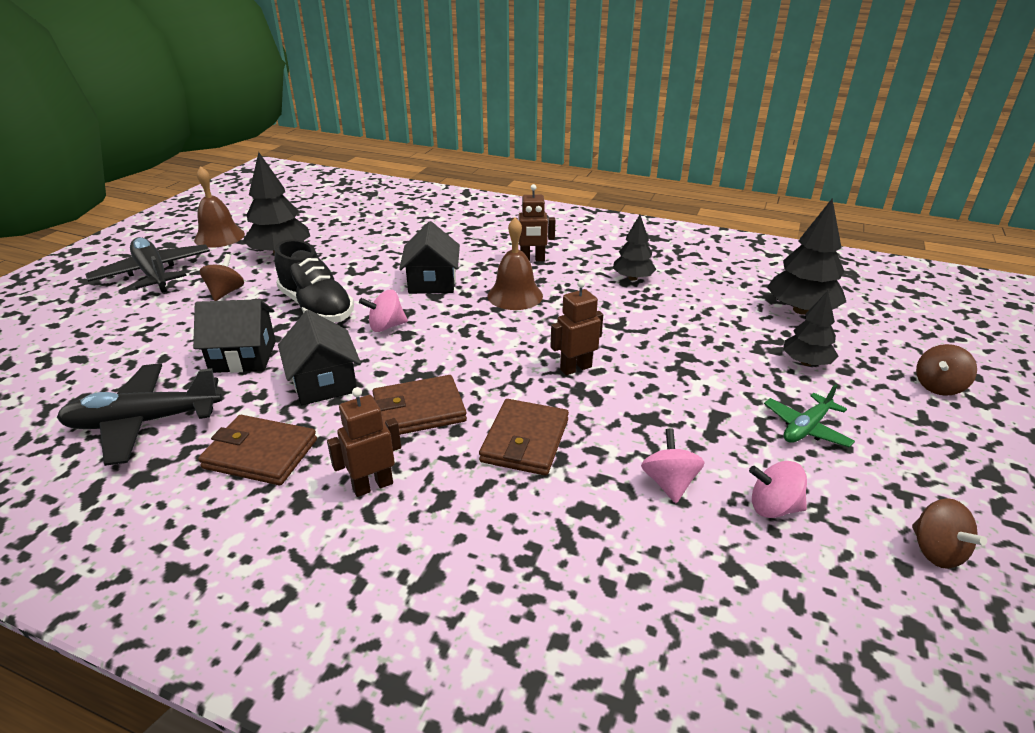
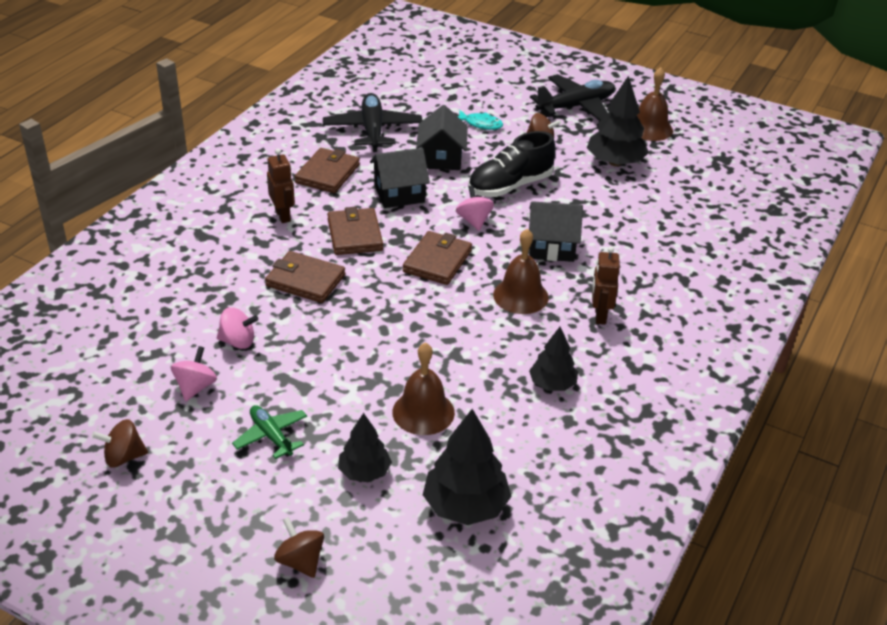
camera: 95 degrees right, 5 degrees up
brown robot [551,280,603,375] -> none
none -> brown bell [392,342,455,435]
none -> brown wallet [403,231,472,285]
none -> turquoise fish [458,110,503,130]

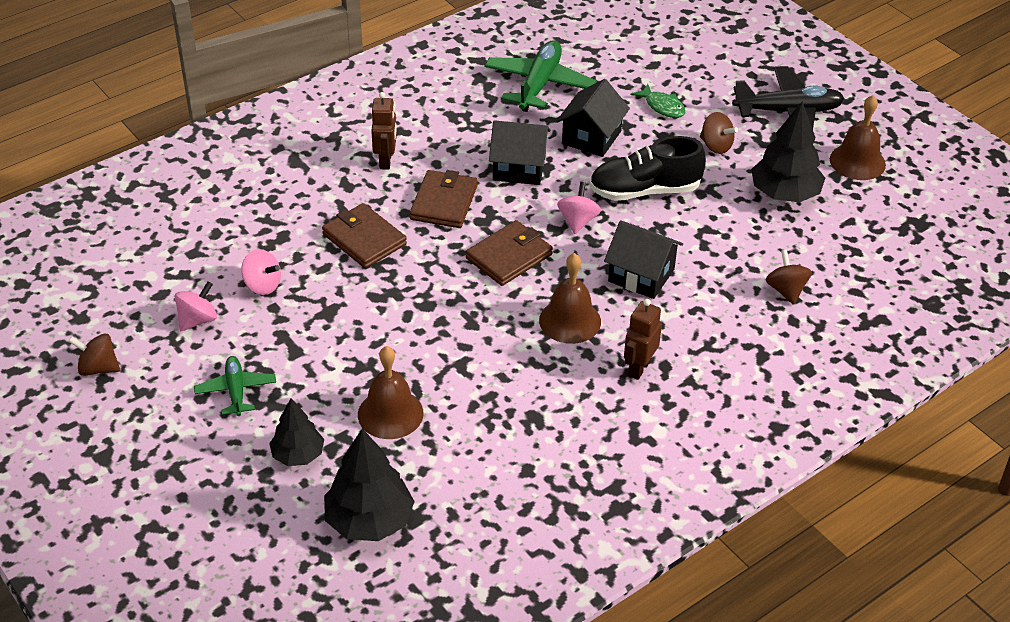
camera: 25 degrees right, 5 degrees up
brown spinning top [274,517,324,578] -> brown spinning top moved to [766,250,812,305]
brown wallet [295,148,360,193] -> none
black plane [323,93,422,152] -> green plane [485,40,597,112]
turquoise fish [458,110,503,130] -> green fish [631,84,686,118]
black tree [529,327,578,391] -> none

